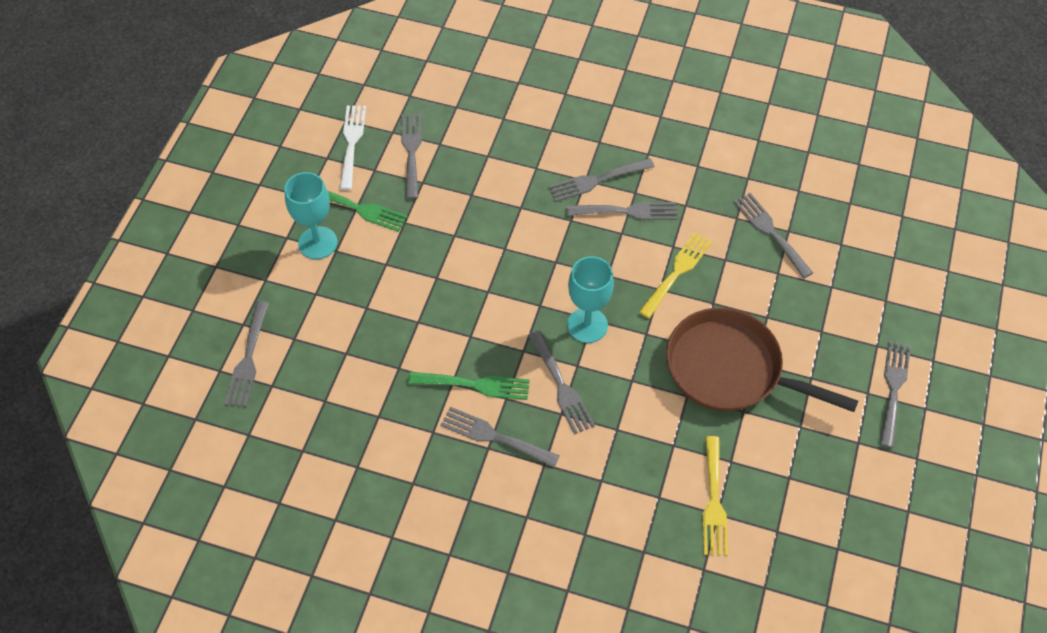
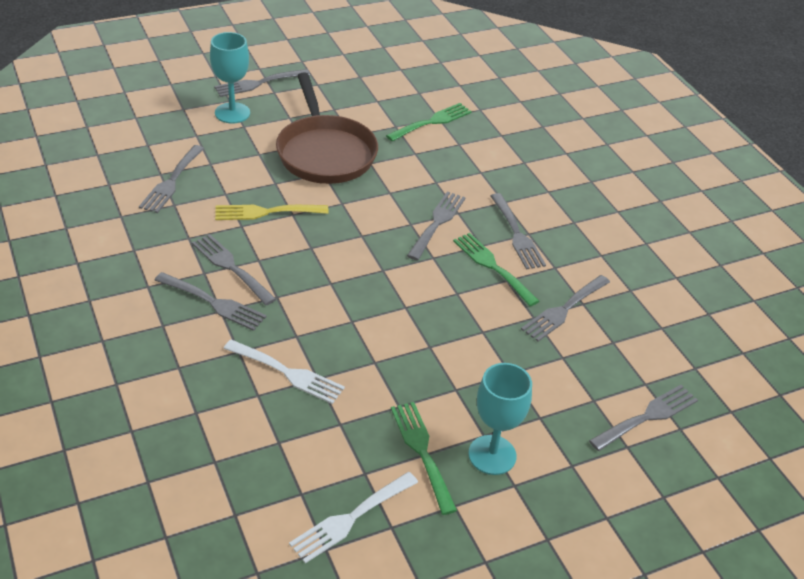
camera: 135 degrees left, 15 degrees down
grey fork [402,114,422,199] -> grey fork moved to [521,275,610,342]
turquoise goblet [567,256,614,343] -> turquoise goblet moved to [210,32,250,123]
yellow fork [703,436,728,556] -> green fork [386,103,472,142]
none -> white fork [223,340,345,404]

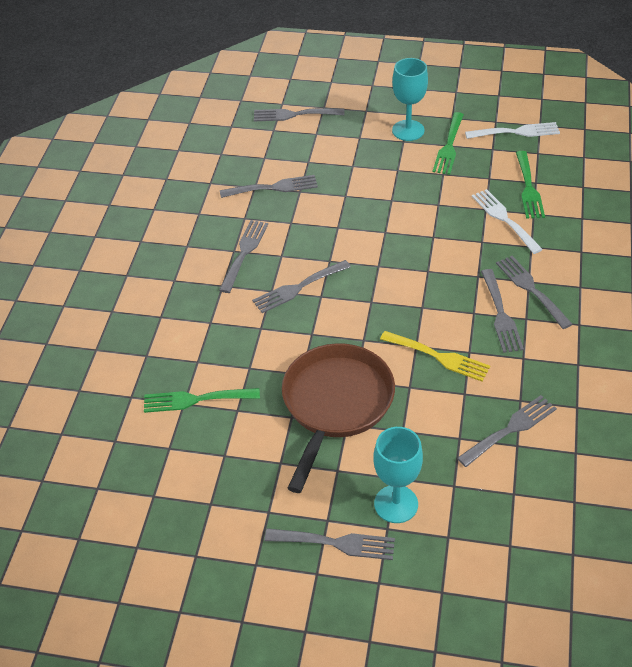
camera: 140 degrees left, 5 degrees up
green fork [453,233,539,306] -> green fork moved to [516,151,545,219]

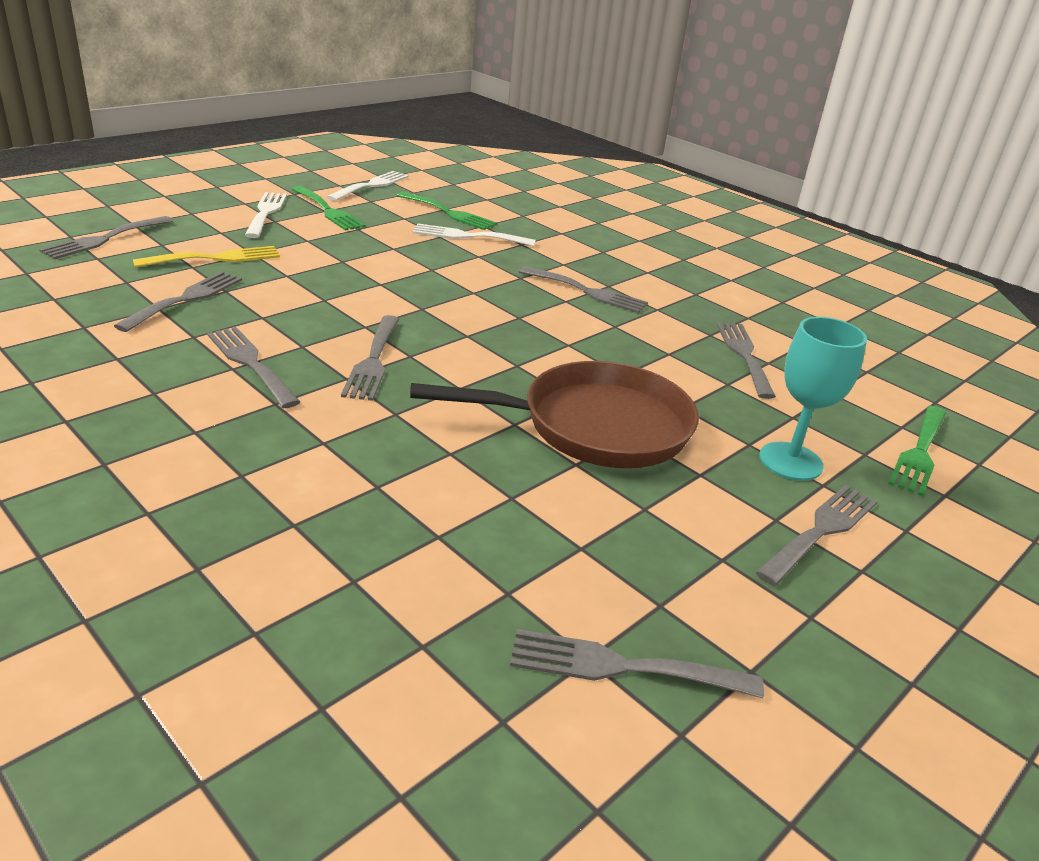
camera: 60 degrees left, 15 degrees down
green fork [144,388,260,413] -> green fork moved to [888,406,946,497]
brown pan [282,343,395,493] -> brown pan turned 120 degrees clockwise [410,361,699,468]
yellow fork [380,331,490,382] -> yellow fork moved to [133,246,280,268]
turquoise goblet [392,58,428,141] -> white fork [245,192,287,238]
grey fork [496,256,572,329] -> grey fork moved to [510,629,764,698]

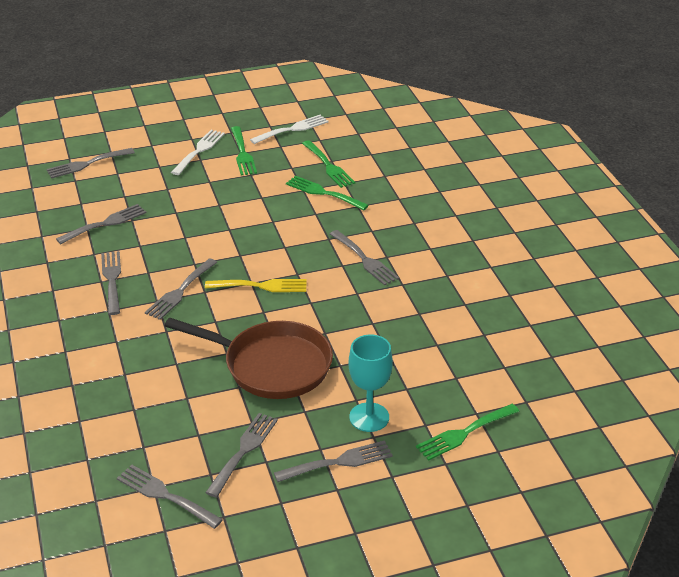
camera: 30 degrees right, 5 degrees up
yellow fork [133,246,280,268] -> yellow fork moved to [205,279,307,292]
white fork [413,224,536,247] -> green fork [286,176,369,211]
grey fork [717,322,776,399] -> grey fork moved to [205,413,278,498]

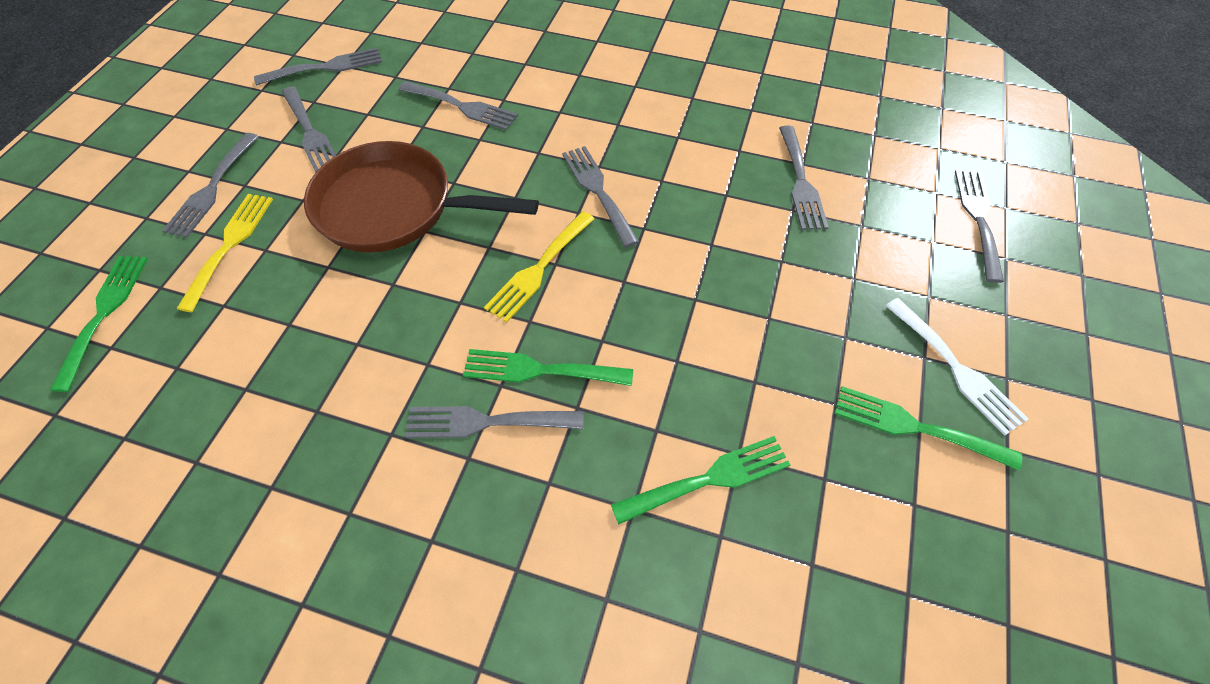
camera: 125 degrees right, 20 degrees up
grey fork [101,251,121,315] -> grey fork moved to [398,81,518,130]
brown pan [165,318,333,399] -> brown pan turned 45 degrees clockwise [304,141,539,253]
white fork [250,115,329,144] -> none
green fork [302,140,355,188] -> green fork moved to [463,349,633,386]
turquoise goblet [349,335,393,432] -> yellow fork [176,194,273,312]

